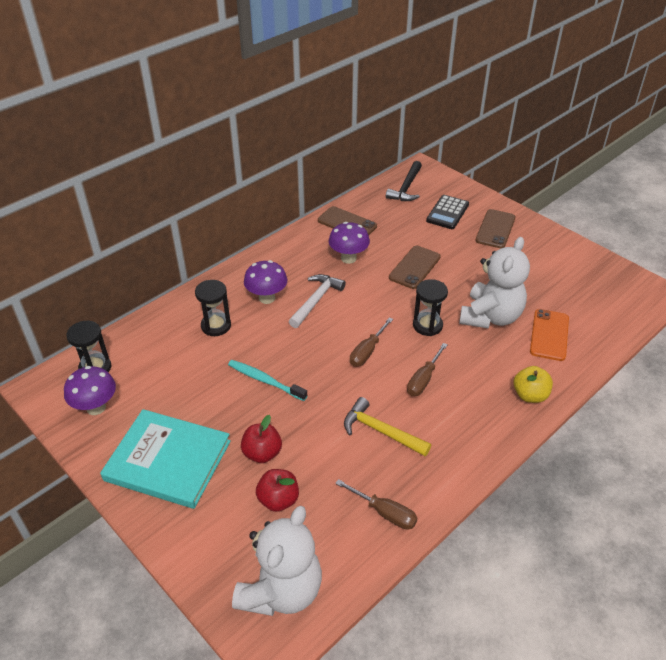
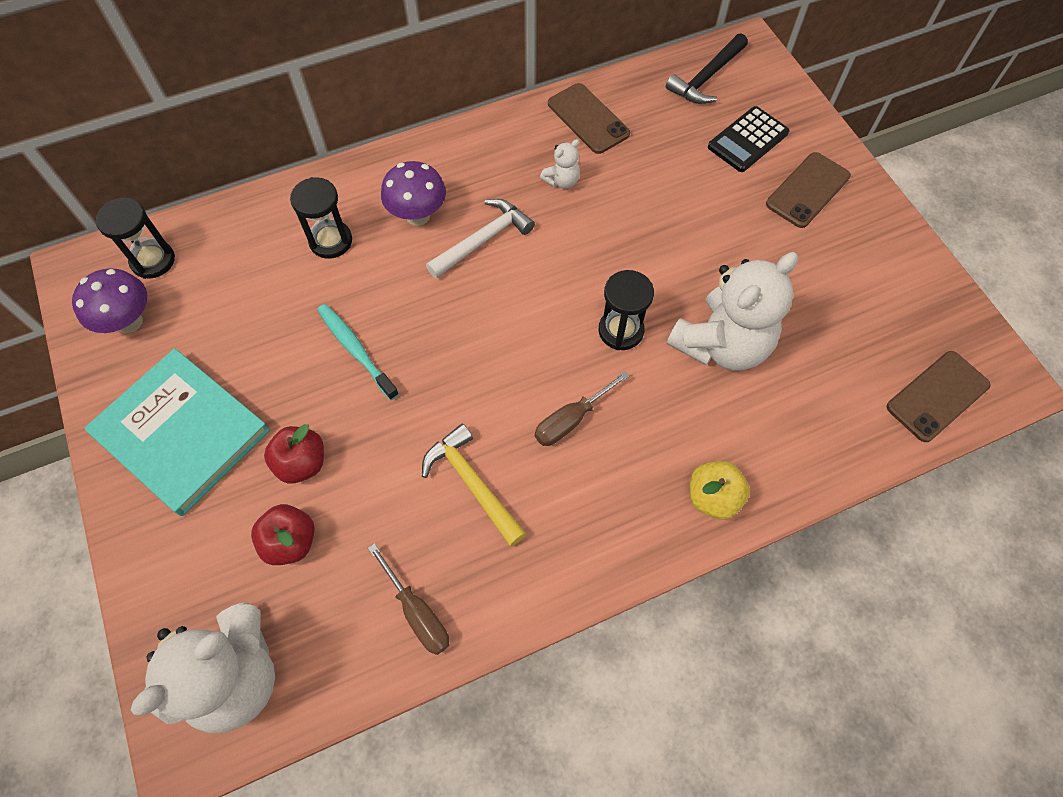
camera: 20 degrees right, 20 degrees up
purple mushroom [329,222,370,264] -> white teddy bear [540,139,580,189]
brown screwdriver [350,317,393,367] -> none
brown phone [389,246,441,289] -> brown phone moved to [887,351,991,442]
orange phone [530,309,569,361] -> none

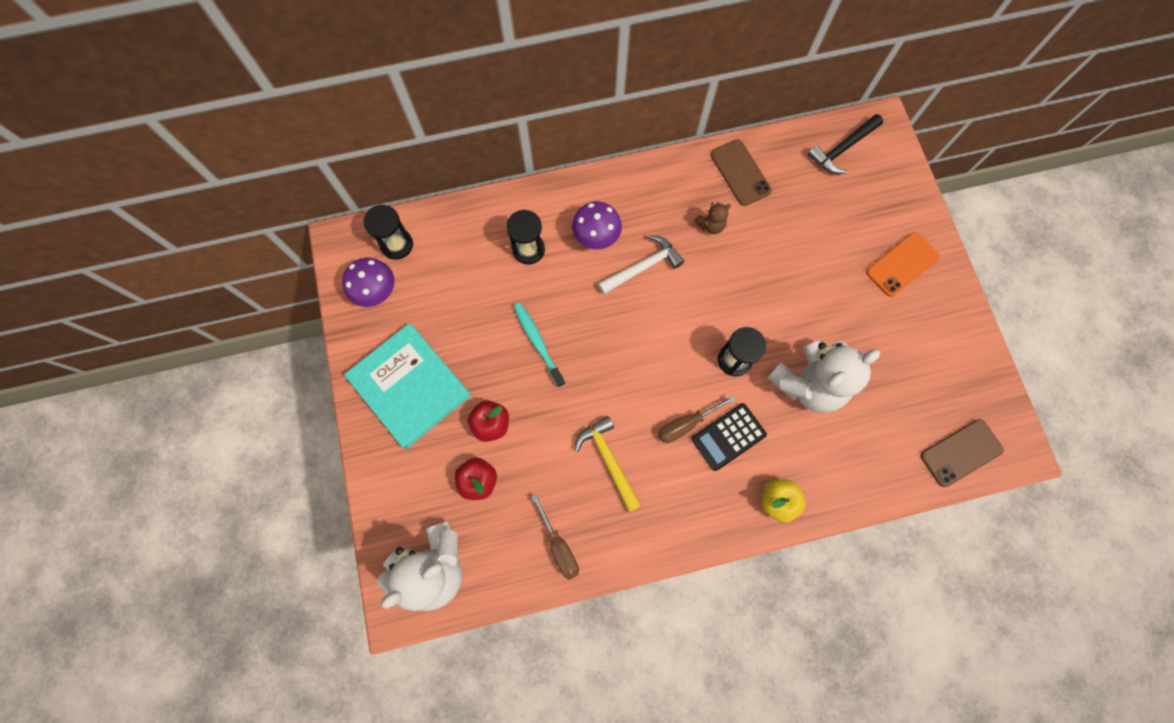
camera: 10 degrees right, 10 degrees up
white teddy bear [540,139,580,189] -> brown teddy bear [694,203,731,234]
black calculator [708,106,789,172] -> black calculator moved to [692,403,767,471]
brown phone [766,152,851,228] -> orange phone [866,232,940,297]

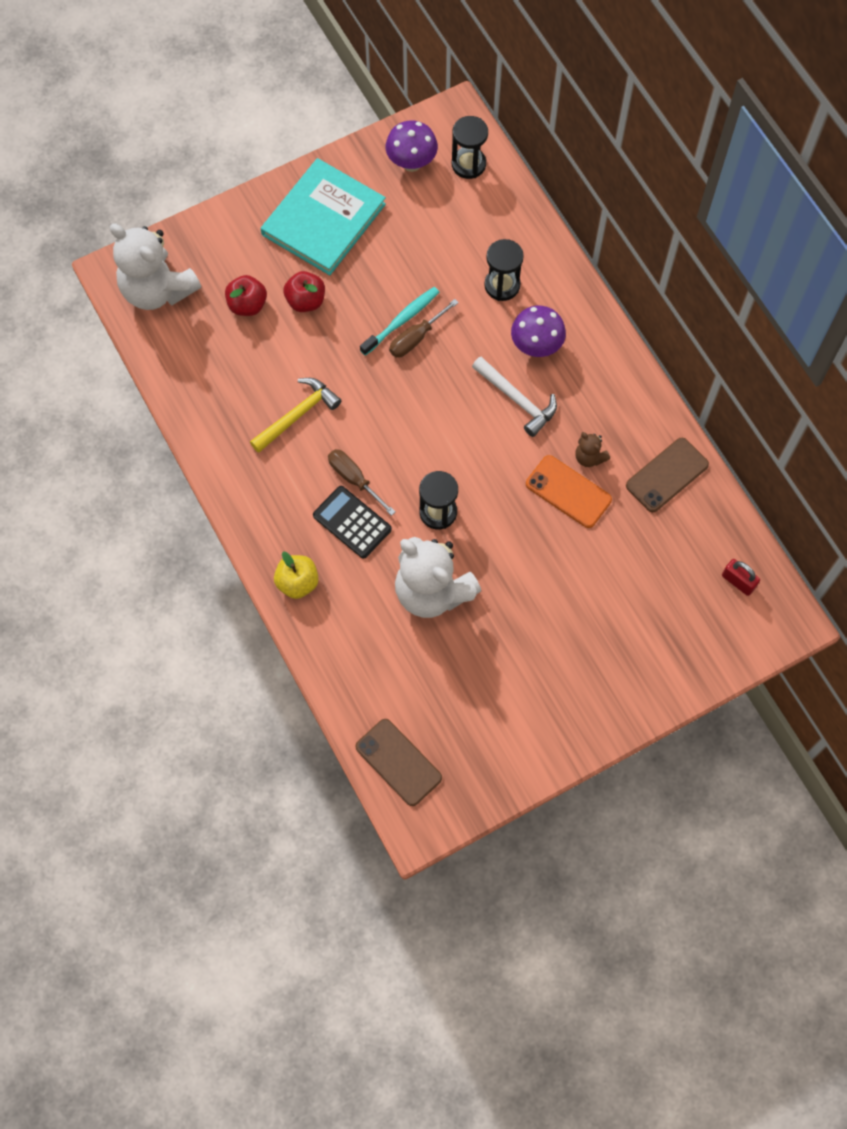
camera: 75 degrees right, 5 degrees down
brown screwdriver [531,494,579,580] -> brown screwdriver moved to [389,299,459,357]
black hammer [807,114,883,174] -> red padlock [722,559,760,596]
orange phone [866,232,940,297] -> orange phone moved to [526,455,612,528]

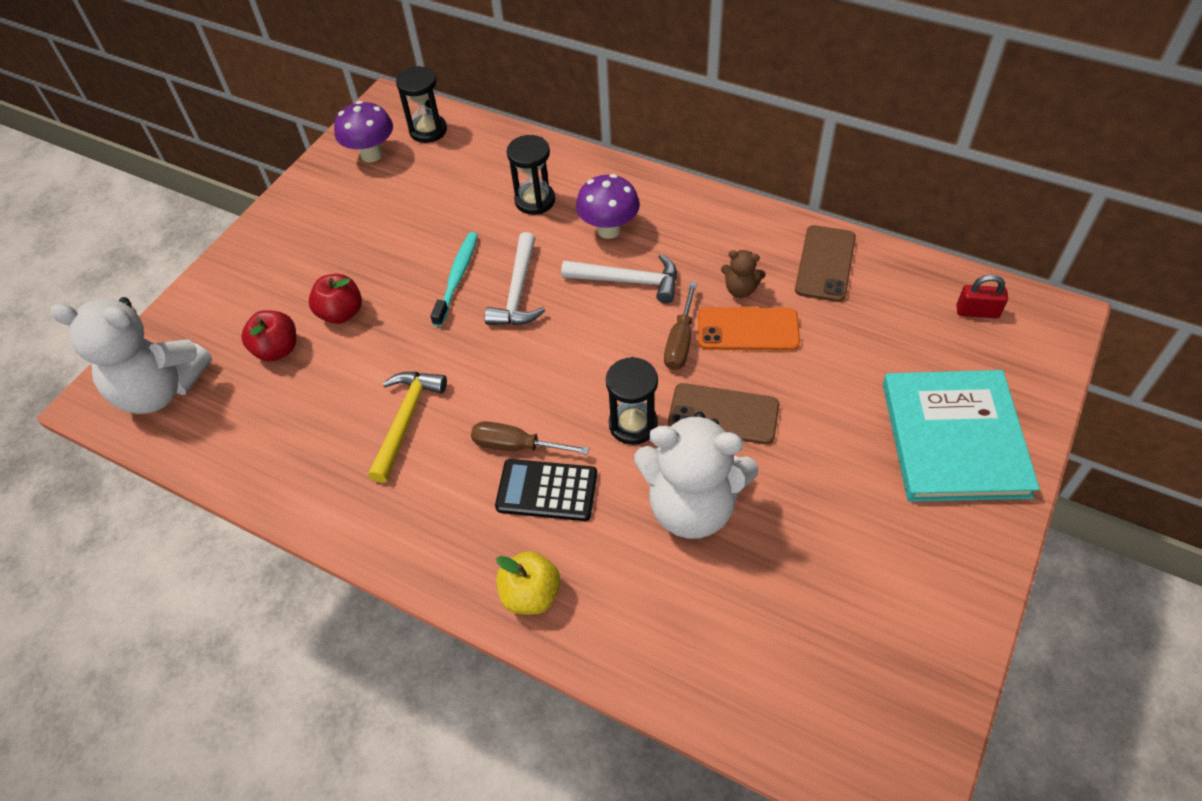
camera: 30 degrees left, 15 degrees down
turquoise book [261,158,386,275] -> turquoise book moved to [883,370,1040,502]
brown phone [356,719,442,806] -> brown phone moved to [668,383,779,444]
brown screwdriver [389,299,459,357] -> brown screwdriver moved to [664,282,697,370]
none -> white hammer [484,232,545,325]

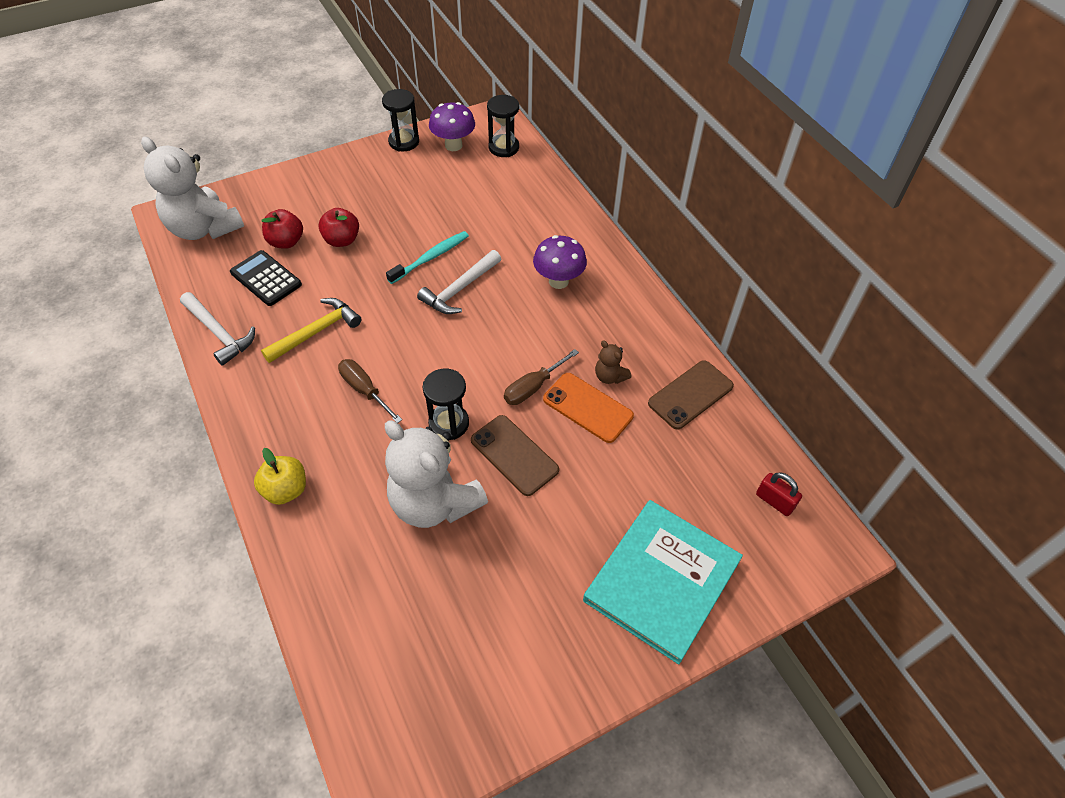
camera: 30 degrees right, 0 degrees up
black calculator [495,459,597,521] -> black calculator moved to [230,250,302,306]
black hourglass [507,135,555,215] -> black hourglass moved to [382,89,419,152]
white hammer [561,254,677,303] -> white hammer moved to [180,292,255,366]

